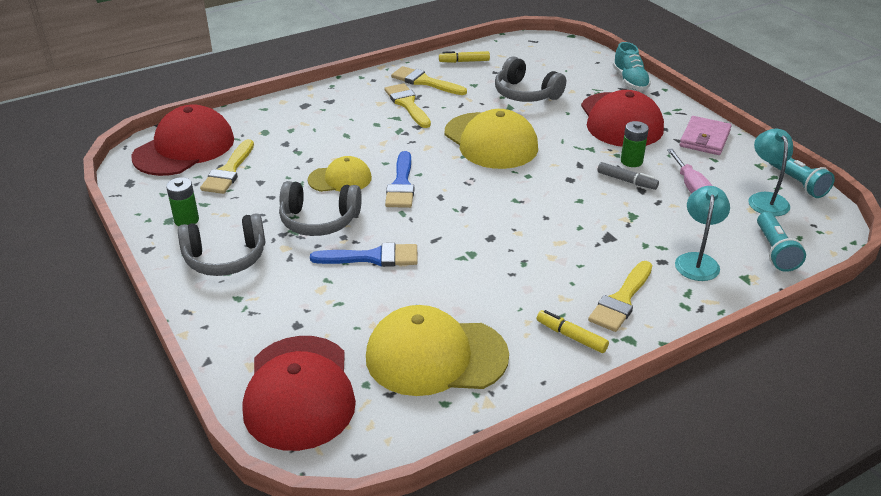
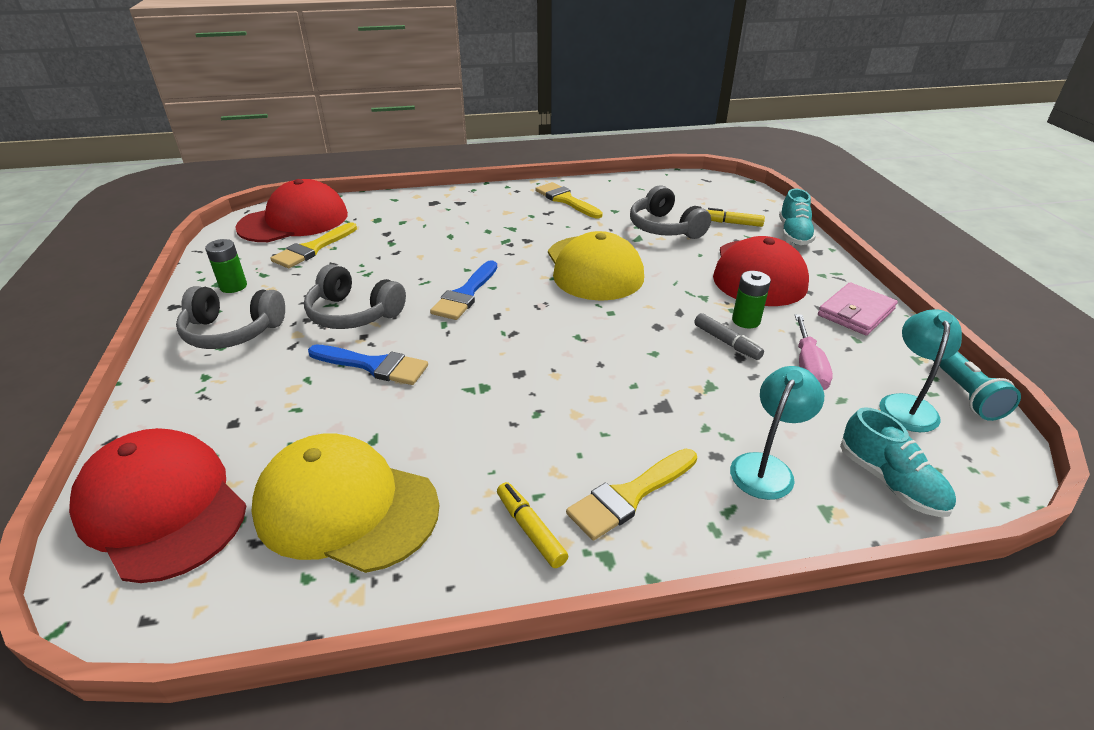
camera: 20 degrees right, 0 degrees up
red cap [243,336,356,451] -> red cap turned 120 degrees clockwise [69,428,246,583]
yellow cap [308,156,372,192] -> none
yellow brush [384,83,431,128] -> none
yellow marker [439,51,490,63] -> yellow marker moved to [707,208,765,227]
turquoise flashlight [757,212,806,272] -> turquoise shoe [840,407,956,517]

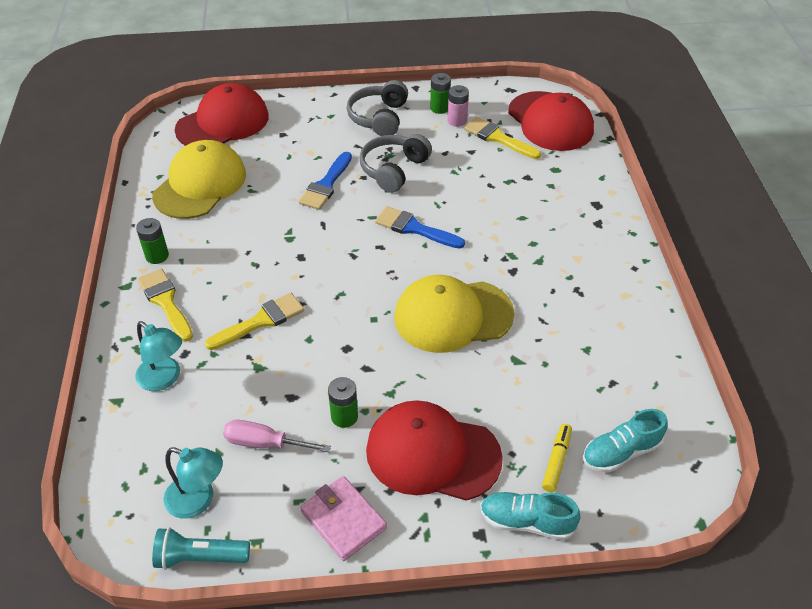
camera: 95 degrees right, 10 degrees up
yellow marker [497,482,568,568] -> green battery [136,218,169,264]
yellow brush [535,182,603,218] -> yellow brush moved to [205,293,304,350]
grey headphones [630,185,711,239] -> none
grey marker [694,313,764,360] -> none
turquoise shoe [840,407,956,517] -> turquoise shoe moved to [583,409,667,473]
none -> pink battery [447,85,469,127]

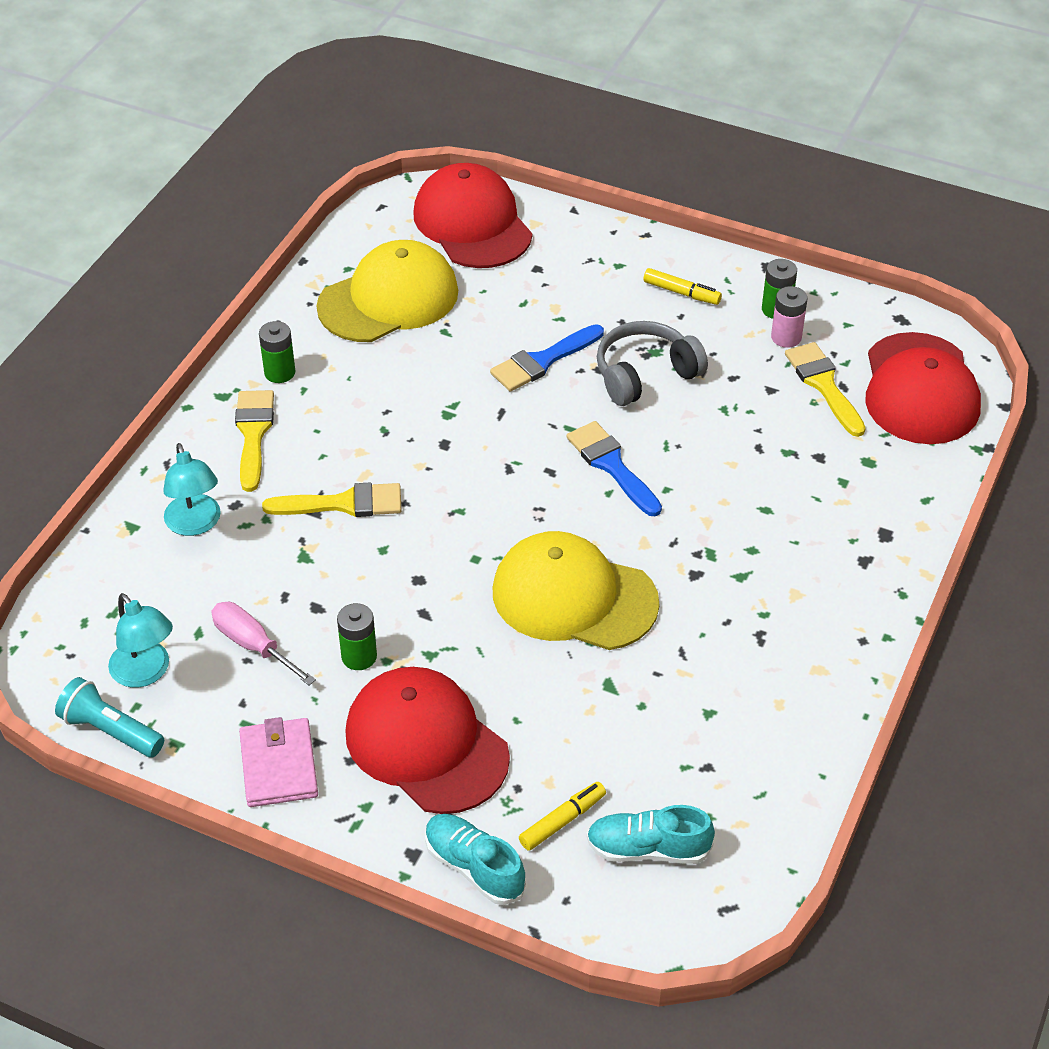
camera: 30 degrees right, 0 degrees up
red cap [175,83,269,146] -> red cap turned 105 degrees counterclockwise [413,163,532,268]
grey headphones [347,80,408,136] -> yellow marker [643,268,722,305]

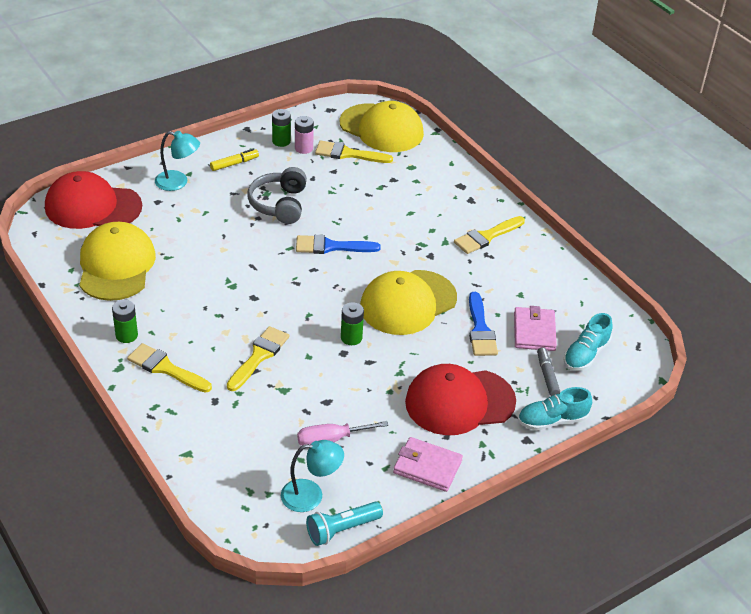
camera: 60 degrees left, 5 degrees down
turquoise lamp [163,443,221,536] -> turquoise lamp moved to [155,131,200,191]
green battery [337,603,377,670] -> green battery moved to [341,302,364,345]
blue brush [490,324,604,392] -> blue brush moved to [469,292,498,356]
yellow marker [519,782,606,851] -> grey marker [537,347,560,396]
red cap [865,332,981,444] -> yellow cap [339,101,424,152]
none -> yellow brush [454,216,525,254]
none -> pink wallet [514,306,557,351]

